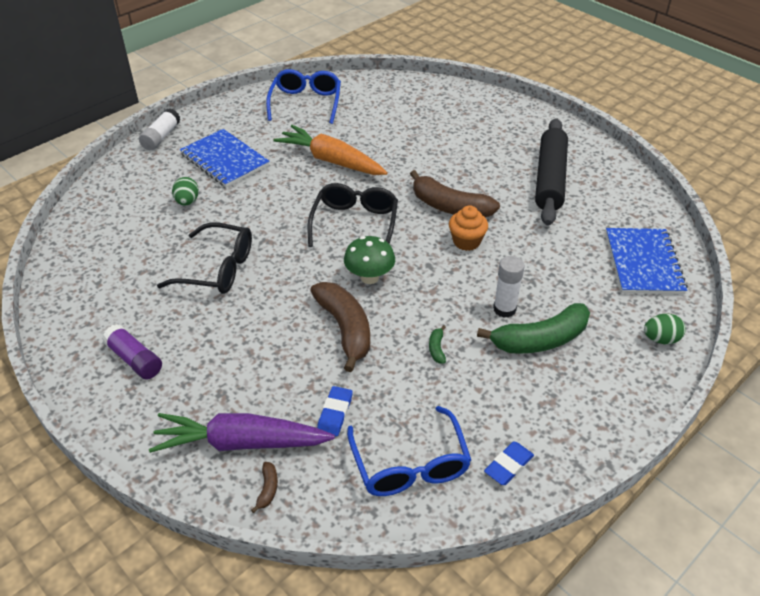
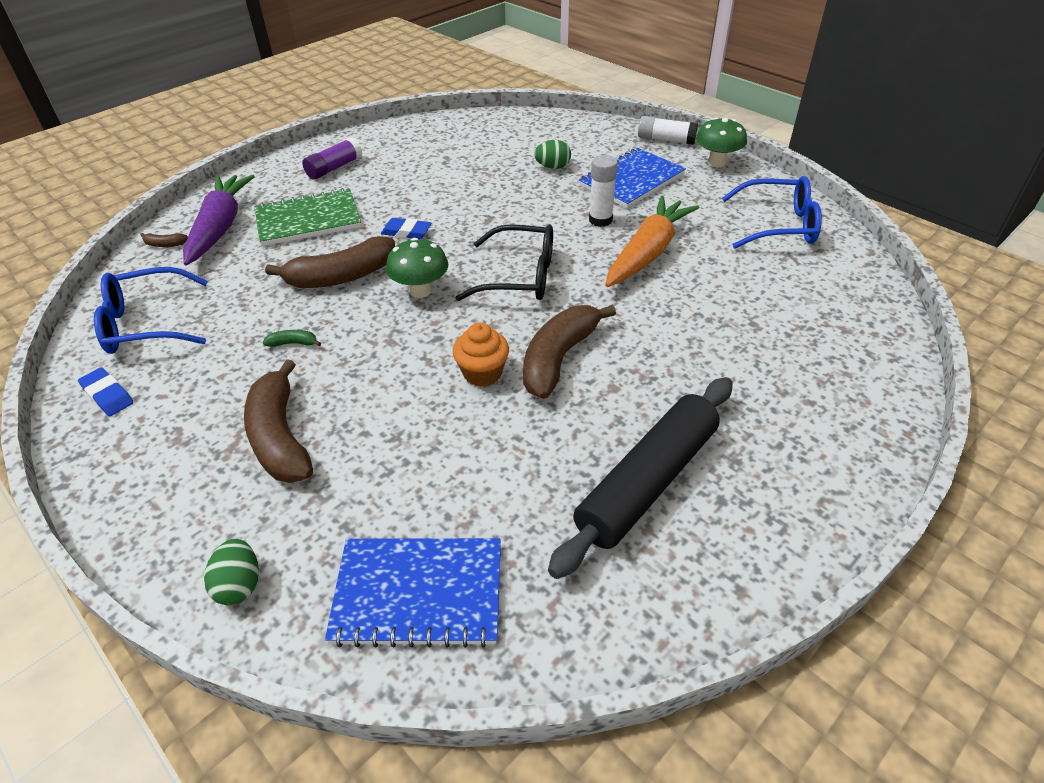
camera: 90 degrees right, 0 degrees up
black glasses [157,222,252,294] -> none
blue eraser [317,386,353,437] -> blue eraser moved to [381,218,431,239]
green banana [477,303,590,354] -> brown banana [244,359,313,483]
white glue stick [493,256,525,318] -> white glue stick moved to [589,155,618,227]
black rolling pin [535,118,568,225] -> black rolling pin turned 60 degrees counterclockwise [548,377,732,579]
none -> green notebook [255,188,361,246]
none -> green mushroom [696,117,747,167]

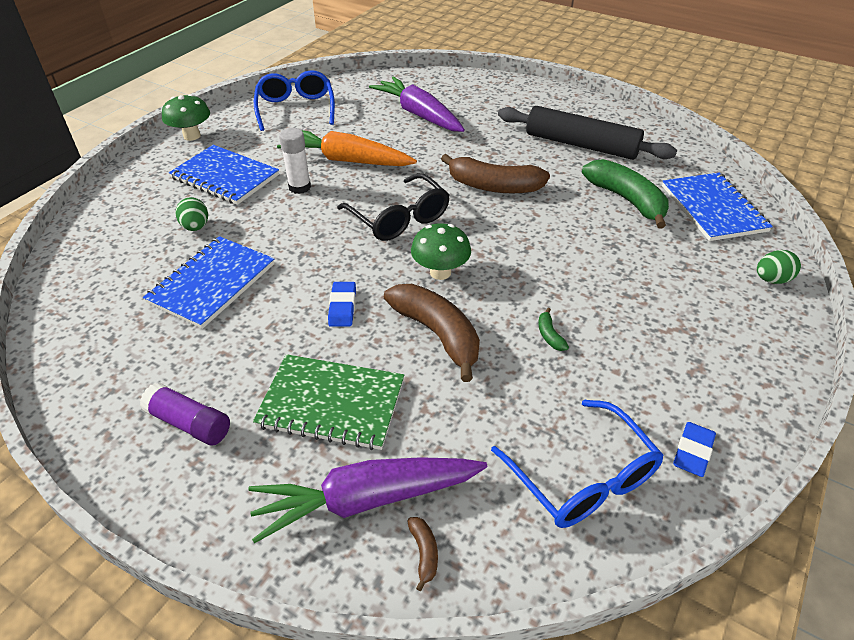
camera: 105 degrees left, 0 degrees up
brown banana [244,359,313,483] -> none
green notebook [255,188,361,246] -> green notebook turned 45 degrees counterclockwise [253,354,404,450]
orange cupcake [453,323,509,387] -> none
black glasses [456,224,553,301] -> black glasses turned 150 degrees clockwise [337,173,450,241]
white glue stick [638,116,698,145] -> none
none -> blue notebook [143,236,275,329]
none -> purple carrot [369,76,465,132]
none -> green banana [582,159,669,228]

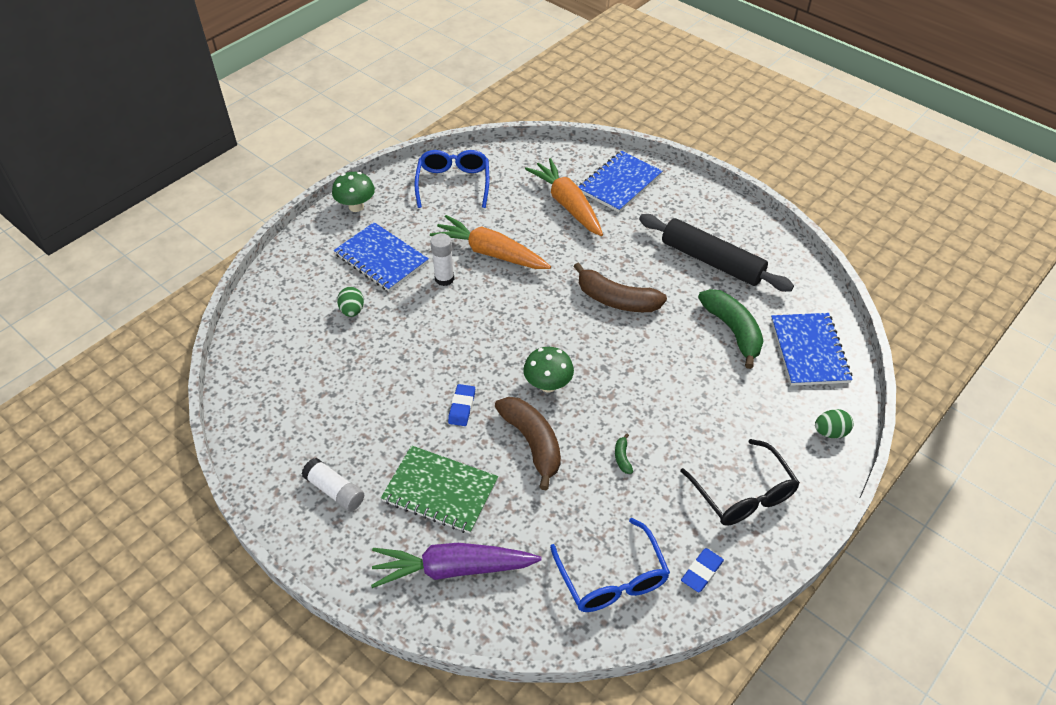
camera: 10 degrees right, 5 degrees up
purple glue stick [140,383,230,446] -> white glue stick [302,458,364,512]
blue notebook [143,236,275,329] -> blue notebook moved to [579,151,662,212]
black glasses [337,173,450,241] -> black glasses moved to [680,439,800,526]
purple carrot [369,76,465,132] -> orange carrot [525,158,603,236]
brown banana [407,517,438,591] -> none

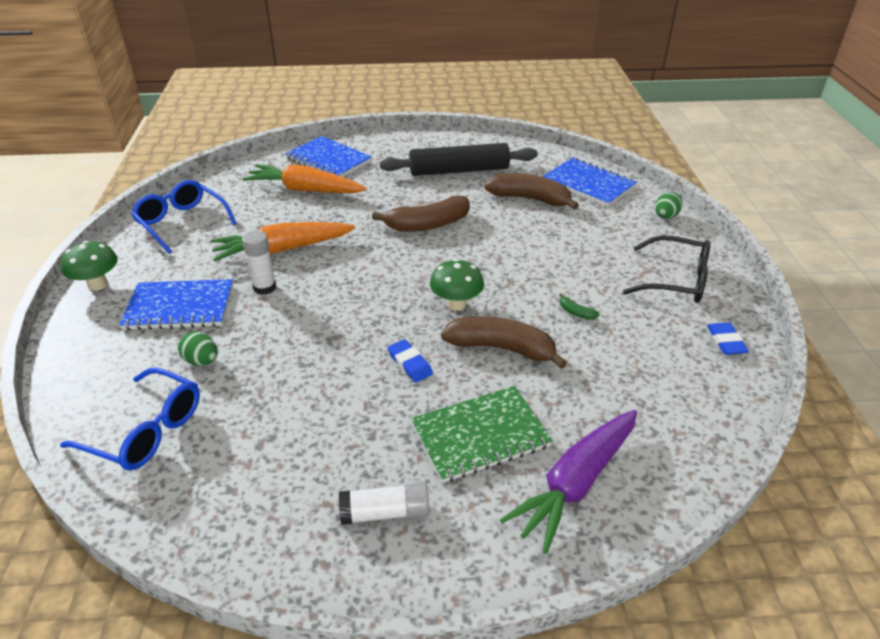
camera: 45 degrees left, 10 degrees down
blue glasses [550,518,670,612] -> blue glasses moved to [60,368,200,471]
blue notebook [579,151,662,212] -> blue notebook turned 45 degrees counterclockwise [285,136,372,177]
green banana [698,289,764,369] -> brown banana [484,173,579,210]

